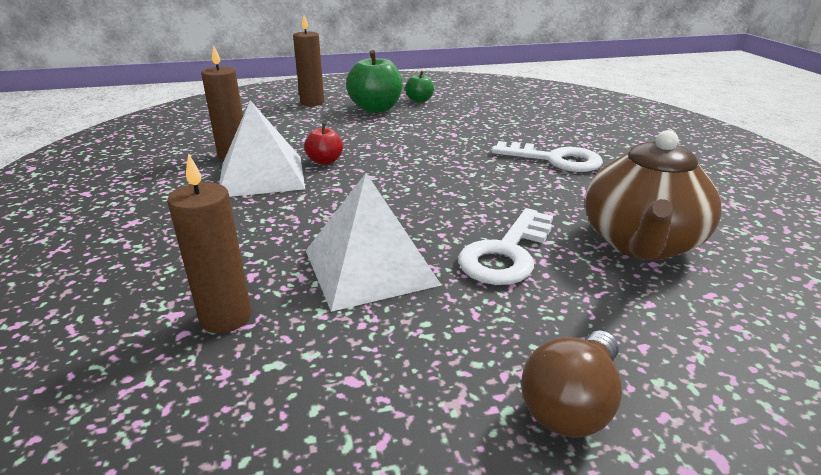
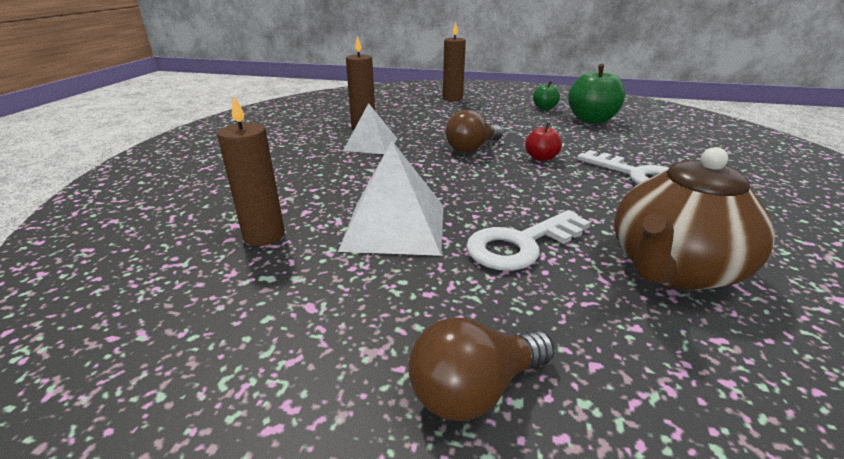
camera: 25 degrees right, 0 degrees up
white pyramid [219,100,305,197] -> white pyramid [343,103,398,154], size x0.67
red apple [304,123,343,165] -> red apple moved to [525,123,562,161]
green apple [346,50,403,113] -> green apple moved to [568,64,625,124]
none -> brown light bulb [446,110,503,152]

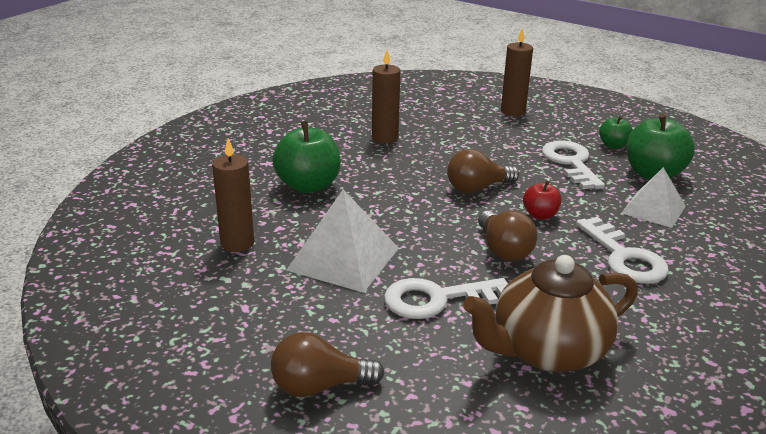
camera: 20 degrees right, 0 degrees up
white pyramid [343,103,398,154] -> white pyramid moved to [622,167,686,228]
none -> green apple [272,121,341,193]
none -> brown light bulb [478,211,538,261]
none -> white key [542,140,605,189]

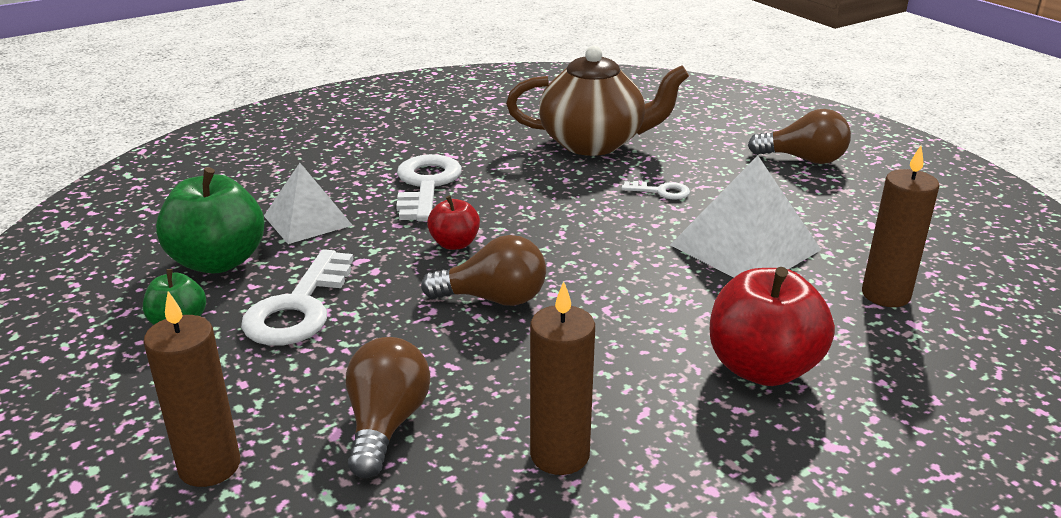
camera: 155 degrees left, 0 degrees up
green apple [272,121,341,193] -> red apple [710,267,835,386]
white key [384,278,508,319] -> white key [622,181,690,200], size x0.50
brown light bulb [478,211,538,261] -> brown light bulb moved to [346,337,430,479]

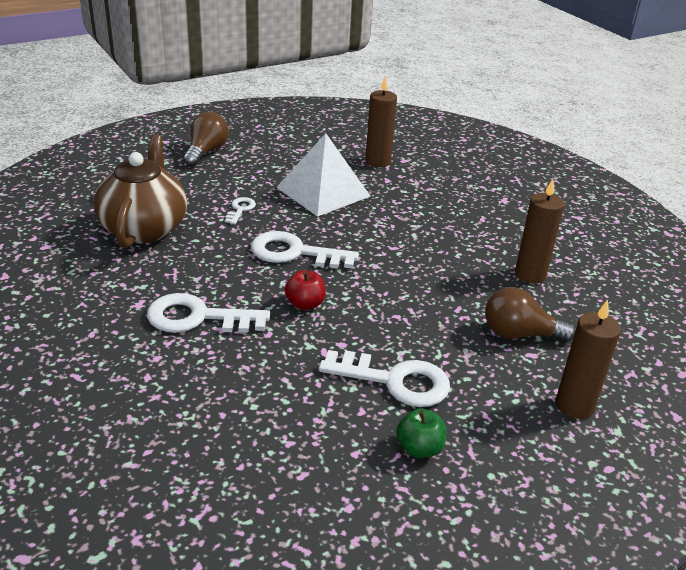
camera: 90 degrees left, 5 degrees up
green apple [156,167,264,274] -> none
white pyramid [264,163,353,244] -> none
brown light bulb [421,235,546,306] -> none
red apple [710,267,835,386] -> none
none -> white key [251,231,359,269]

